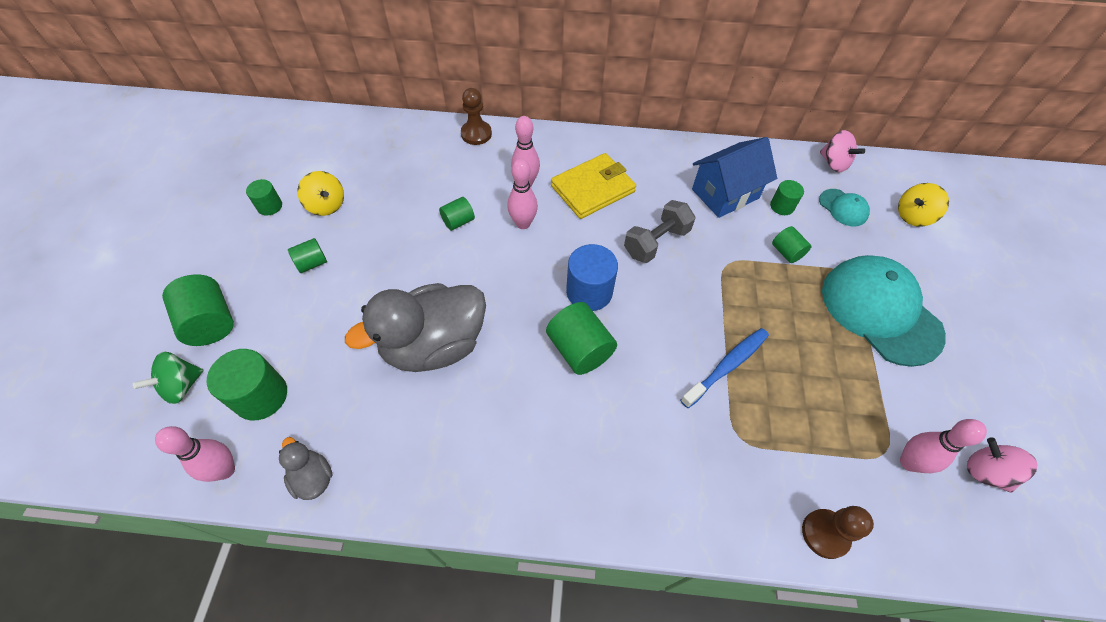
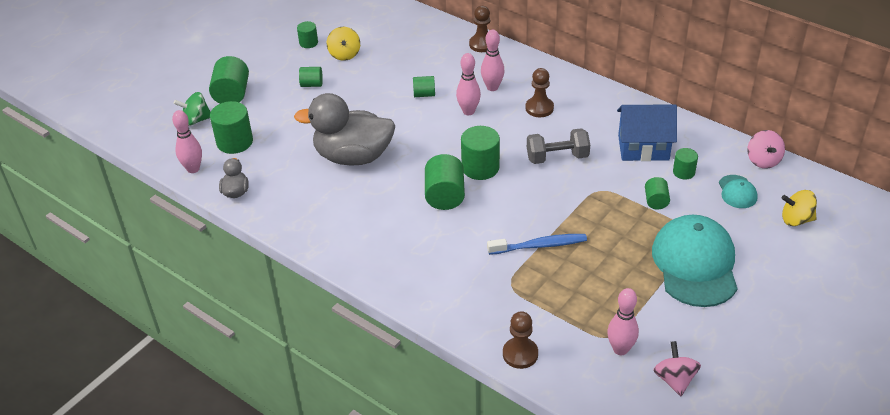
camera: 35 degrees right, 15 degrees down
yellow wallet [551,153,636,219] -> brown pawn [526,68,554,117]
blue cylinder [566,244,618,311] -> green cylinder [461,126,500,180]

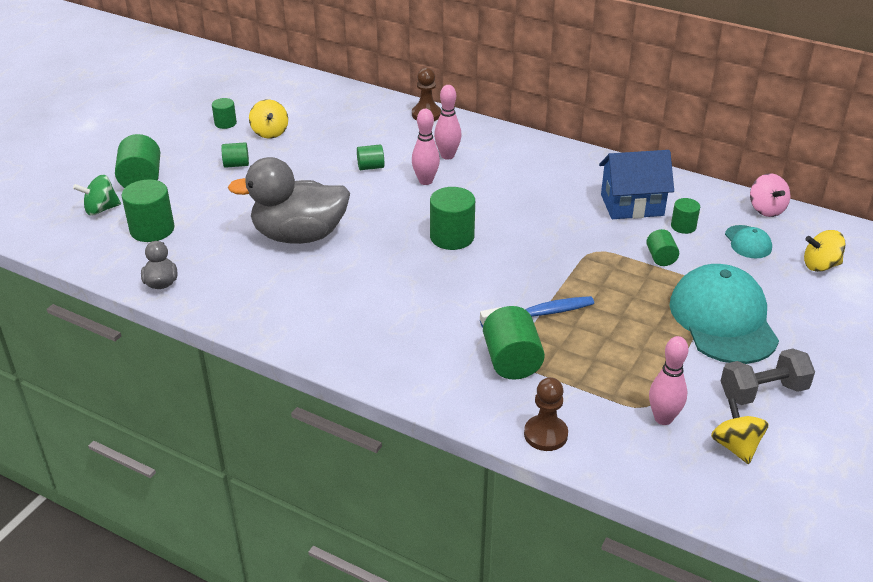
camera: 10 degrees left, 5 degrees down
pink bowling pin [172,110,202,173] -> none
green cylinder [425,154,465,210] -> green cylinder moved to [483,306,545,380]
brown pawn [526,68,554,117] -> none
grey dumbbell [527,128,590,164] -> grey dumbbell moved to [721,349,815,405]
pink spinning top [653,341,701,396] -> yellow spinning top [711,398,768,464]

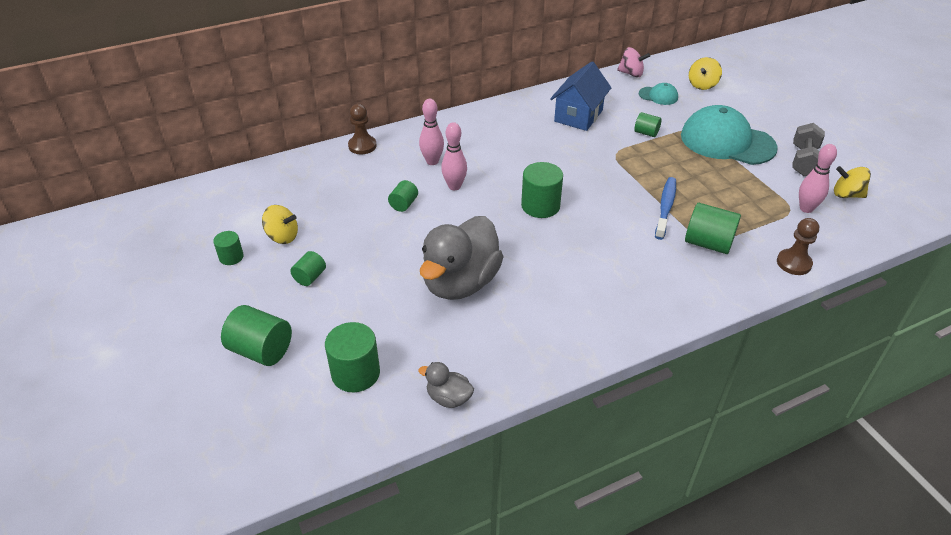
camera: 55 degrees left, 5 degrees up
green spinning top [73,175,121,215] -> none
green cylinder [671,198,700,234] -> none

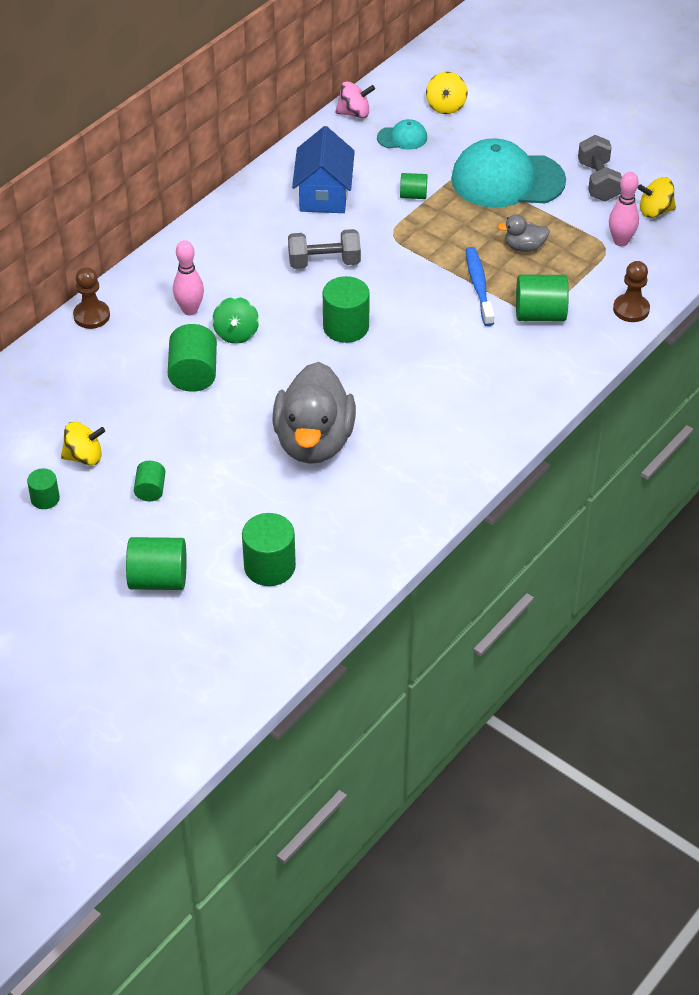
camera: 25 degrees left, 5 degrees up
green cylinder [388,180,418,212] -> green cylinder [168,324,217,392], size x1.74
grey duck [418,362,474,408] -> grey duck moved to [498,214,550,252]
pink bowling pin [441,122,467,190] -> green spinning top [212,297,259,344]
none -> grey dumbbell [288,229,361,269]

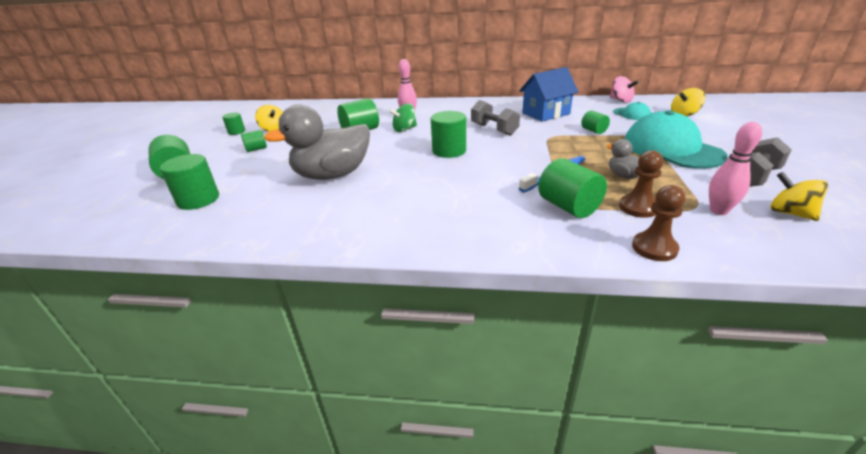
camera: 60 degrees right, 15 degrees down
brown pawn [73,267,110,329] -> brown pawn moved to [619,150,664,218]

